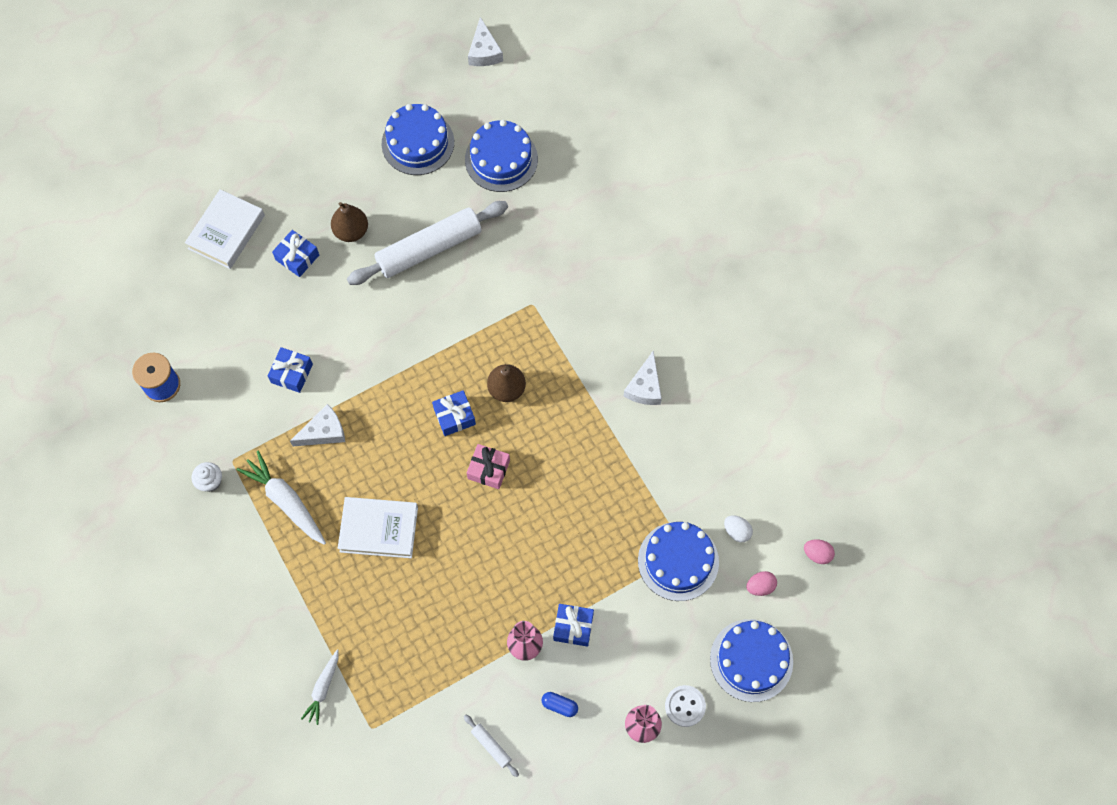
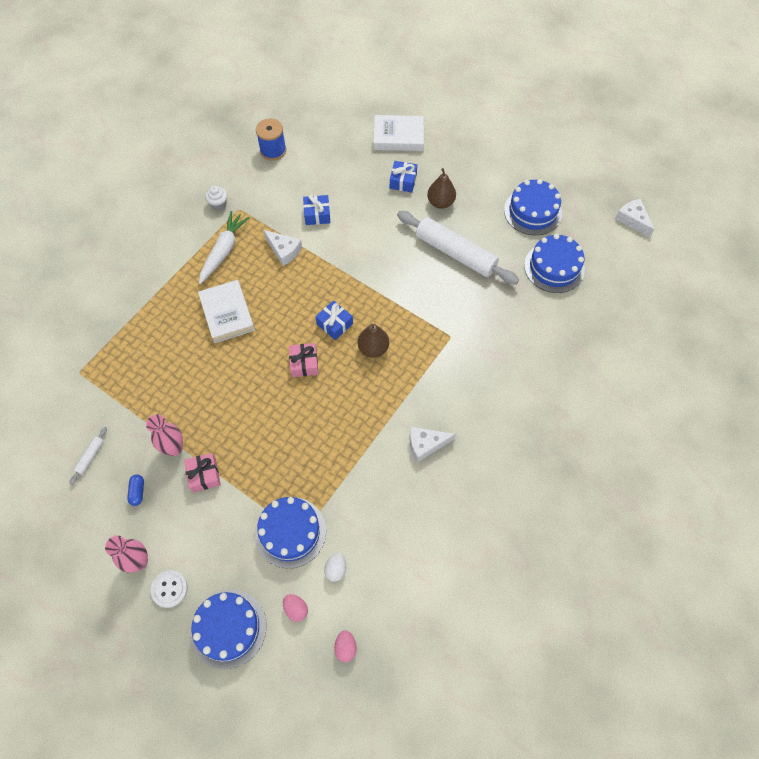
camera: 65 degrees right, 5 degrees down
white carrot [301,649,339,725] -> none
white cheese [468,17,503,66] -> white cheese turned 90 degrees clockwise [615,199,654,238]
blue gift [553,604,594,647] -> pink gift [184,453,221,492]

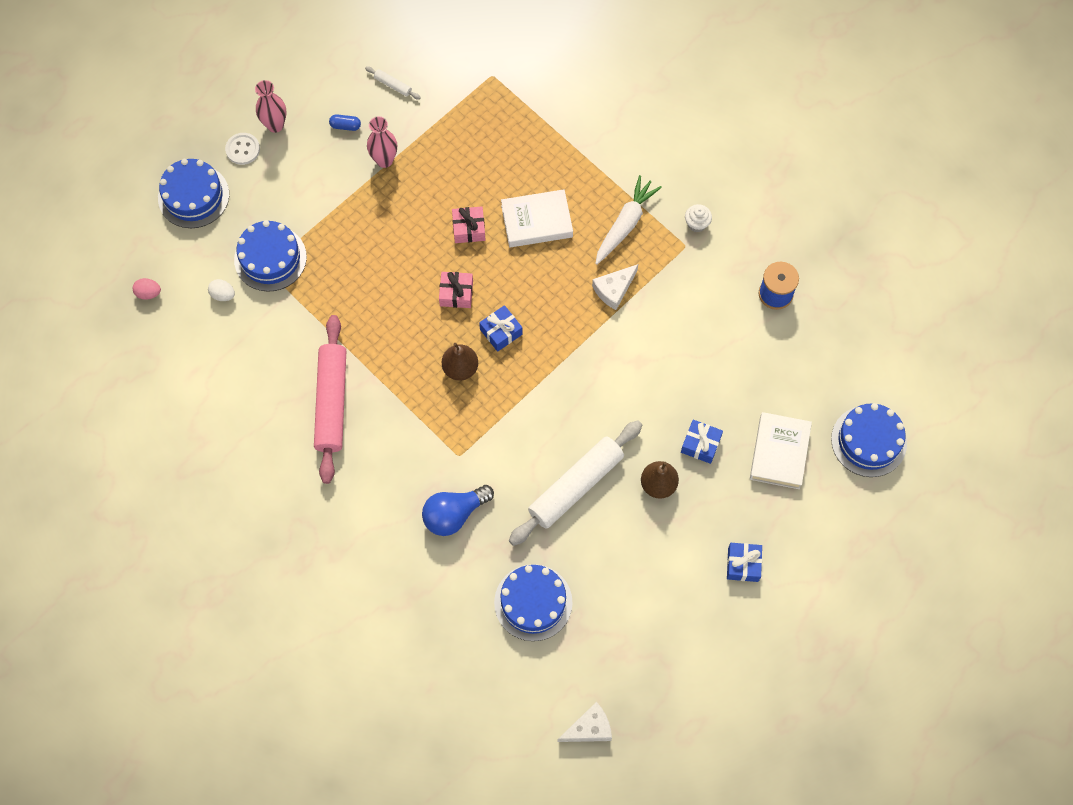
camera: 100 degrees right, 5 degrees up
pink gift [184,453,221,492] -> pink gift moved to [452,207,485,243]
white carrot [199,211,250,284] -> white carrot turned 90 degrees counterclockwise [595,175,662,265]
pink egg [283,594,308,622] -> none
blue gift [303,195,330,225] -> blue gift moved to [727,543,762,582]
white cheese [409,427,456,462] -> pink rolling pin [314,315,346,484]
blue cake [504,179,562,235] -> blue cake moved to [831,403,907,477]
none -> blue light bulb [422,485,494,536]

